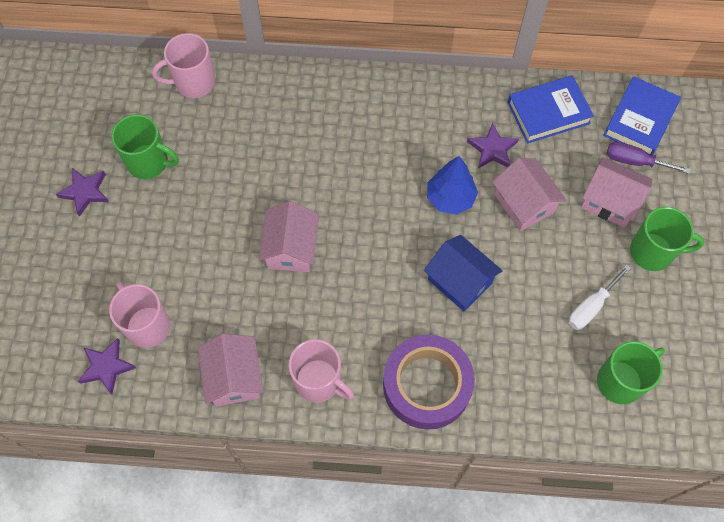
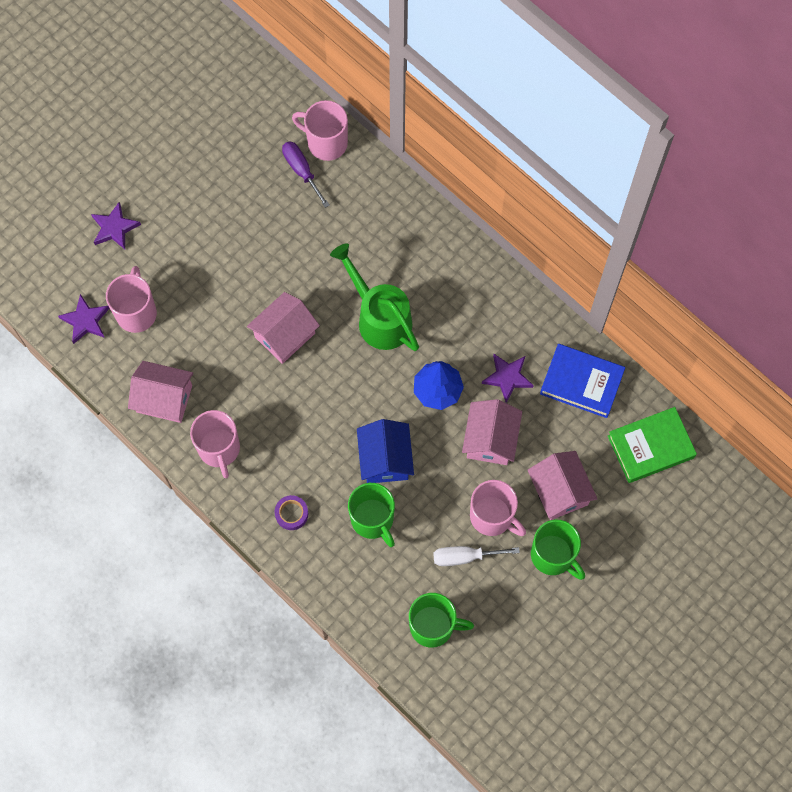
camera: 40 degrees right, 5 degrees up
purple star [56,168,109,217] -> purple star moved to [91,202,141,249]
green mug [111,114,179,179] -> green mug moved to [348,483,395,547]
pink house [198,333,264,407] -> pink house turned 75 degrees clockwise [128,361,193,423]
purple tape [383,335,475,430] -> purple tape [275,495,308,530], size x0.41
blue book [603,76,681,156] -> green book [608,407,697,483]
purple screwdriver [607,142,691,174] -> purple screwdriver moved to [282,141,329,208]
none -> green watering can [330,243,419,351]
none -> pink mug [470,480,526,536]

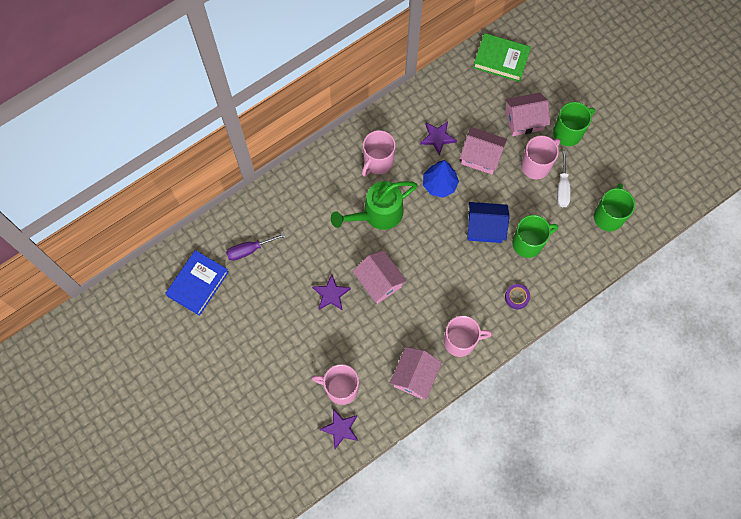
camera: 80 degrees left, 0 degrees up
purple star [91,202,141,249] -> purple star moved to [312,275,351,311]
pink mug [292,100,348,161] -> pink mug moved to [362,130,396,177]
blue book [540,344,625,418] -> blue book moved to [165,250,229,316]
green book [608,407,697,483] -> green book turned 60 degrees counterclockwise [473,33,531,82]

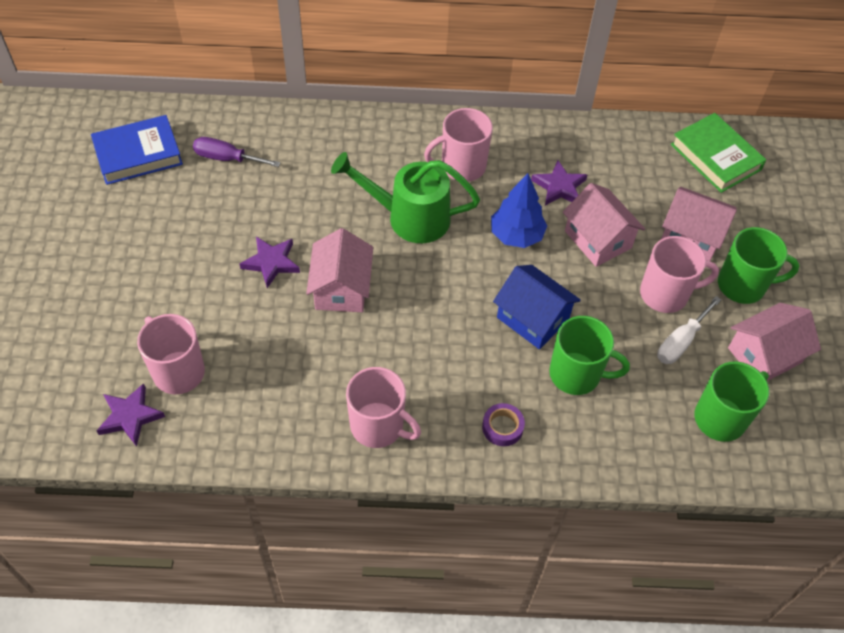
camera: 35 degrees right, 15 degrees down
pink house [390,347,442,399] -> pink house moved to [728,303,821,381]

